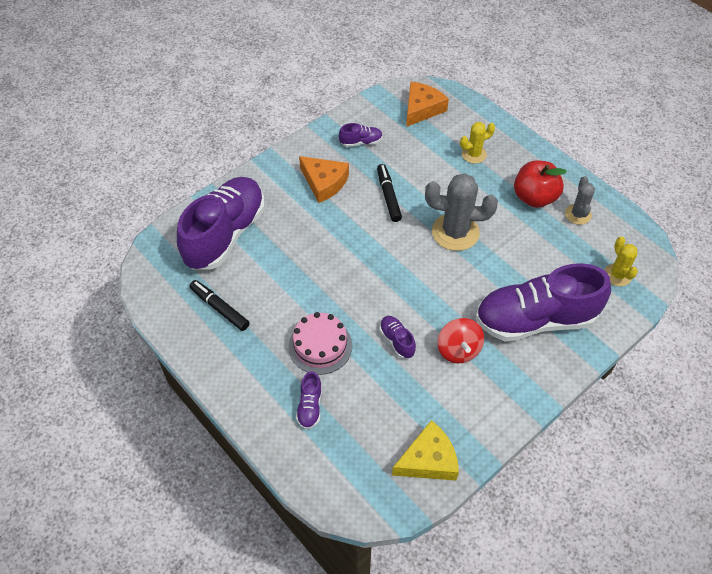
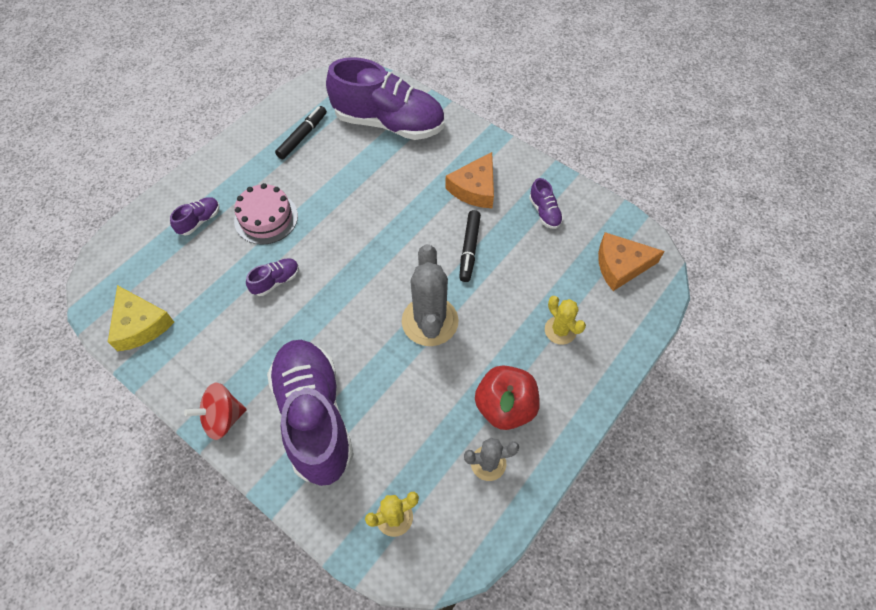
camera: 80 degrees right, 5 degrees up
purple shoe [296,371,322,429] -> purple shoe turned 135 degrees clockwise [170,197,220,236]
black marker [377,164,402,222] -> black marker turned 120 degrees clockwise [459,210,481,282]
orange cheese [406,82,449,127] -> orange cheese turned 150 degrees clockwise [598,232,664,291]
red spinning top [438,318,484,363] -> red spinning top moved to [184,383,247,440]

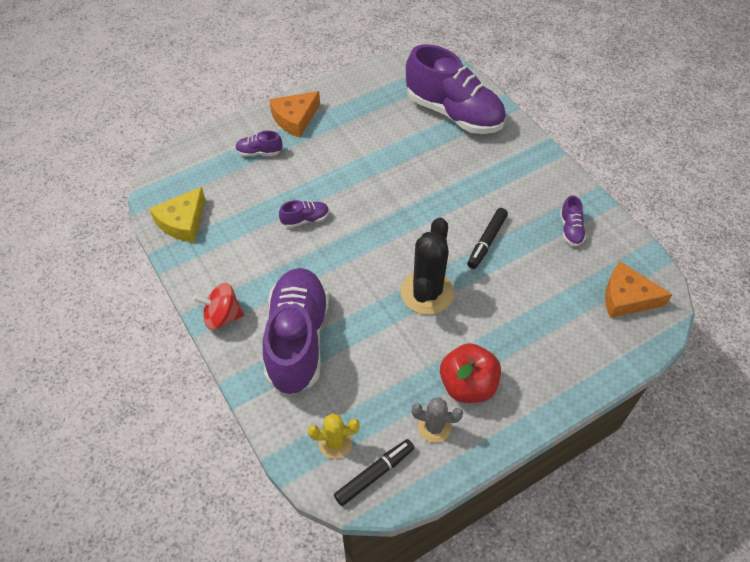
camera: 20 degrees right, 5 degrees down
yellow cheese [108,285,174,352] -> yellow cheese turned 45 degrees clockwise [149,187,205,243]
purple shoe [170,197,220,236] -> purple shoe turned 150 degrees counterclockwise [235,131,282,156]
pink cake [234,183,298,245] -> none
black marker [275,106,327,159] -> black marker moved to [334,439,414,506]
grey cactus [402,244,459,346] -> black cactus [401,218,454,315]
orange cheese [445,152,494,208] -> orange cheese moved to [269,91,320,137]
yellow cactus [545,296,586,345] -> none

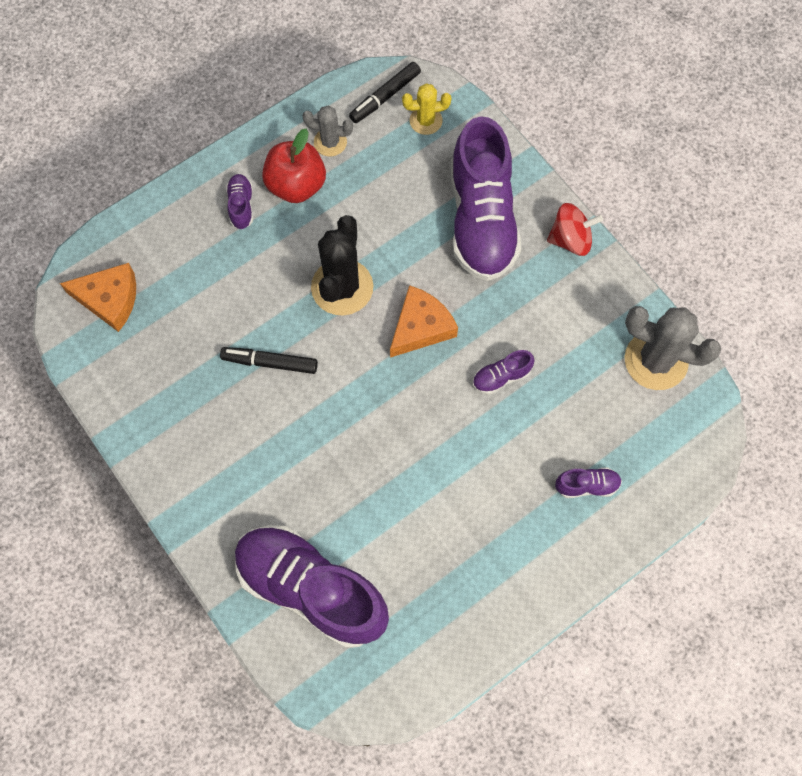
camera: 175 degrees right, 15 degrees up
yellow cheese [149,187,205,243] -> grey cactus [625,306,721,390]
orange cheese [269,91,320,137] -> orange cheese moved to [390,285,458,358]
black marker [467,208,508,269] -> black marker turned 105 degrees counterclockwise [220,347,318,374]
purple shoe [560,195,586,246] -> purple shoe moved to [226,174,253,229]

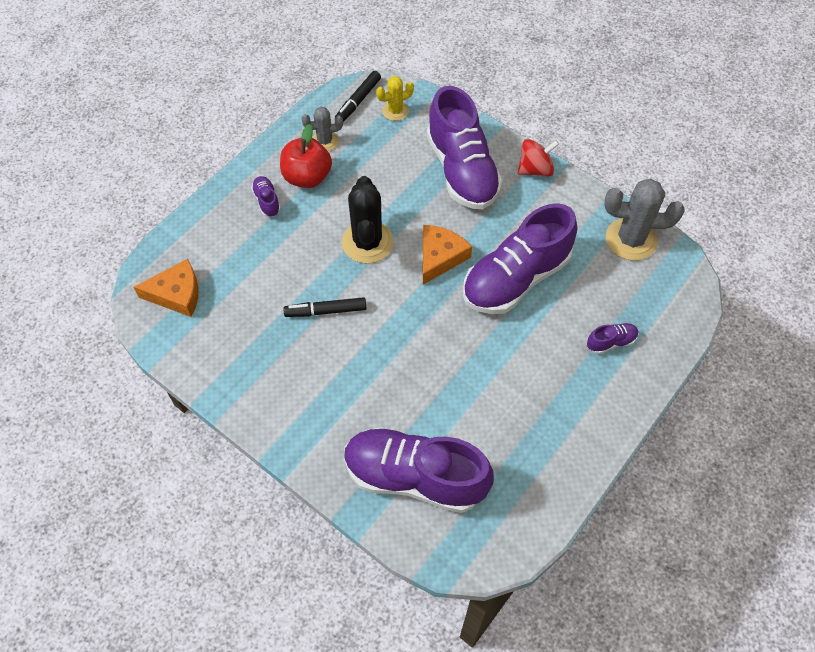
camera: 15 degrees left, 10 degrees down
purple shoe [473,350,535,395] -> purple shoe [463,203,577,314], size x2.48

